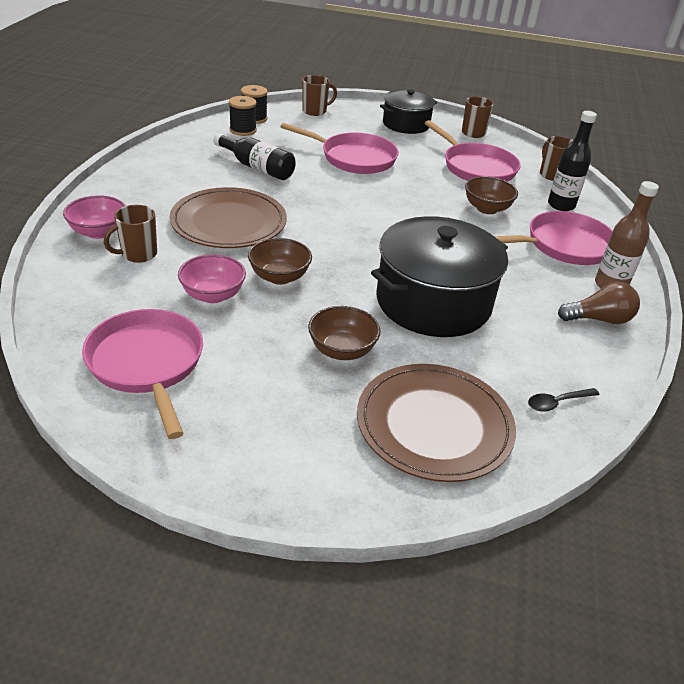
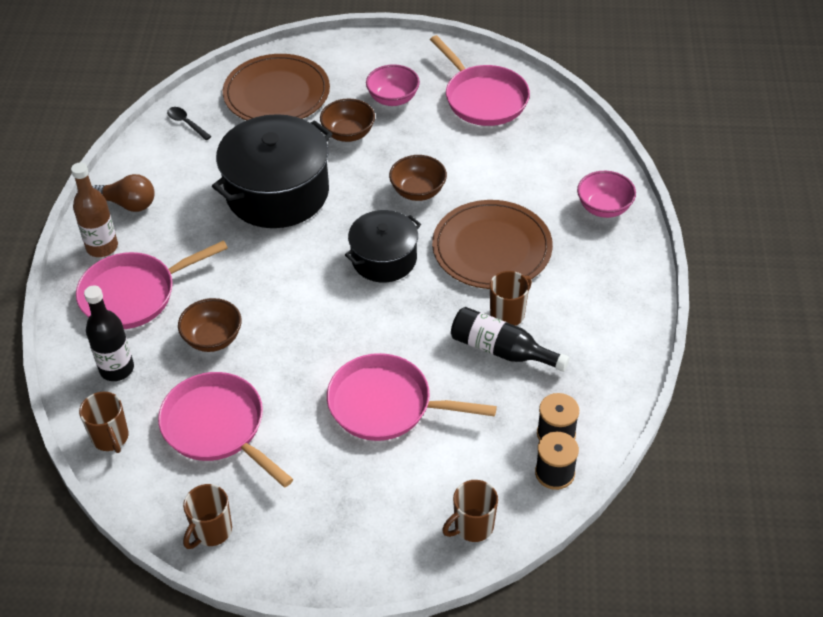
camera: 175 degrees right, 10 degrees up
brown mug [104,205,157,263] -> brown mug moved to [490,271,532,326]
pink bowl [178,254,246,303] -> pink bowl moved to [366,64,420,106]
black pot [380,89,438,134] -> black pot moved to [345,210,421,282]
black spoon [528,388,600,412] -> black spoon turned 105 degrees counterclockwise [167,107,212,140]
brown light bulb [558,282,640,324] -> brown light bulb turned 150 degrees counterclockwise [92,174,155,212]

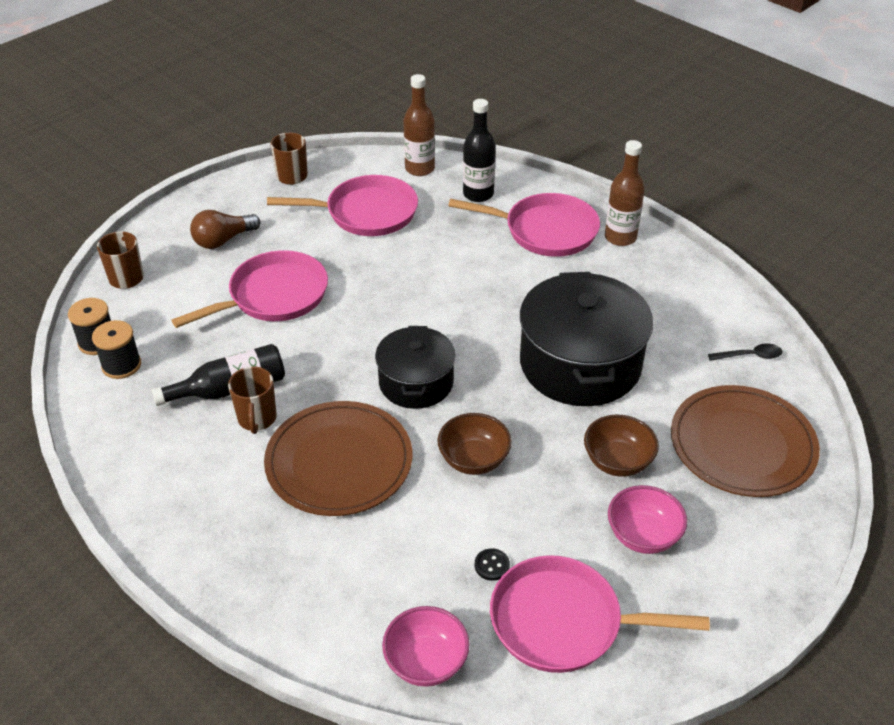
camera: 130 degrees right, 5 degrees down
pink pan [76,240,228,329] -> pink pan turned 90 degrees clockwise [448,193,600,257]
brown mug [79,392,129,453] -> brown bottle [403,74,435,176]
brown light bulb [92,174,155,212] -> brown light bulb moved to [190,210,260,249]
brown bowl [178,298,242,352] -> none
pink bowl [577,171,636,218] -> pink bowl moved to [382,606,470,687]
none -> black button [475,548,510,581]

